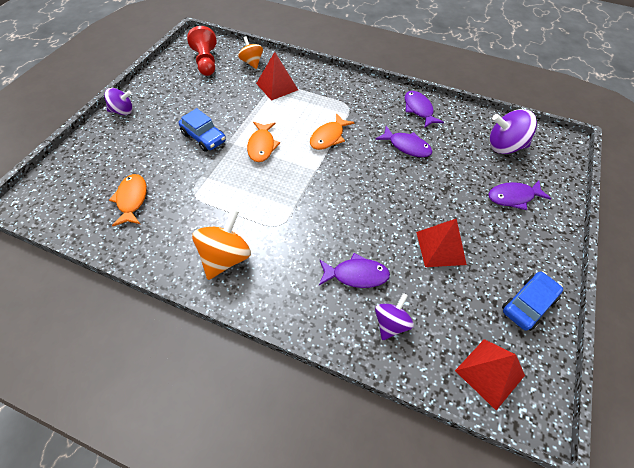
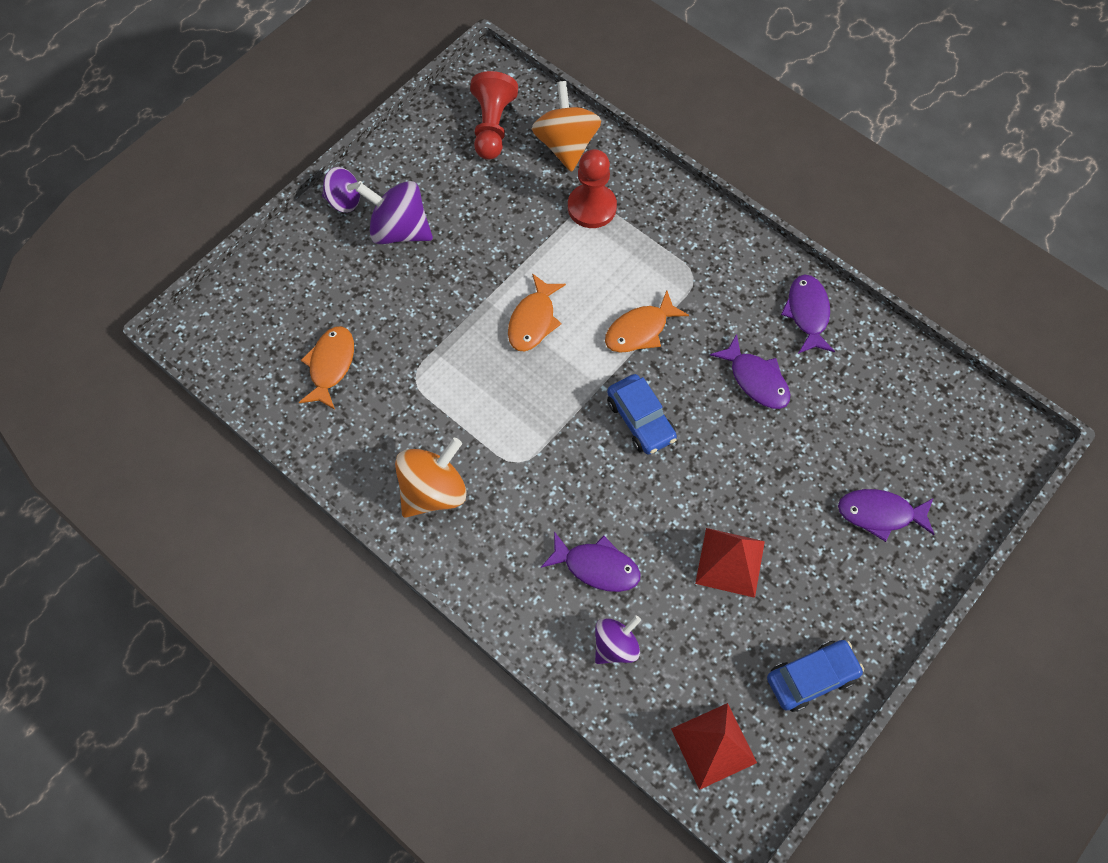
camera: 20 degrees right, 10 degrees up
blue car [179,108,226,152] -> blue car moved to [607,374,677,455]
orange spinning top [238,37,263,69] -> orange spinning top [532,81,601,172], size x1.57
red pyramid [256,52,298,101] -> red pawn [568,149,617,228]
purple spinning top [489,109,537,154] -> purple spinning top moved to [355,181,433,244]

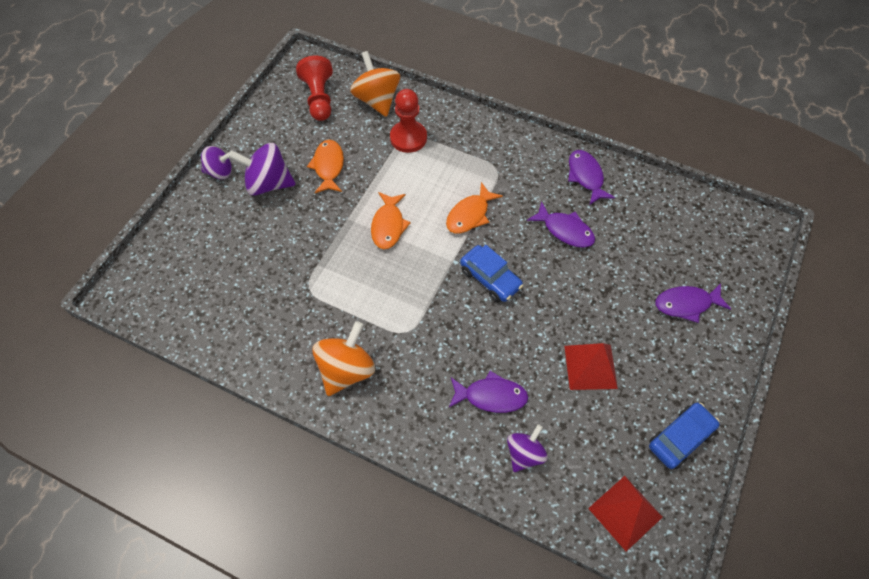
camera: 15 degrees left, 5 degrees down
orange fish [299,326,354,410] -> orange fish moved to [307,140,344,193]

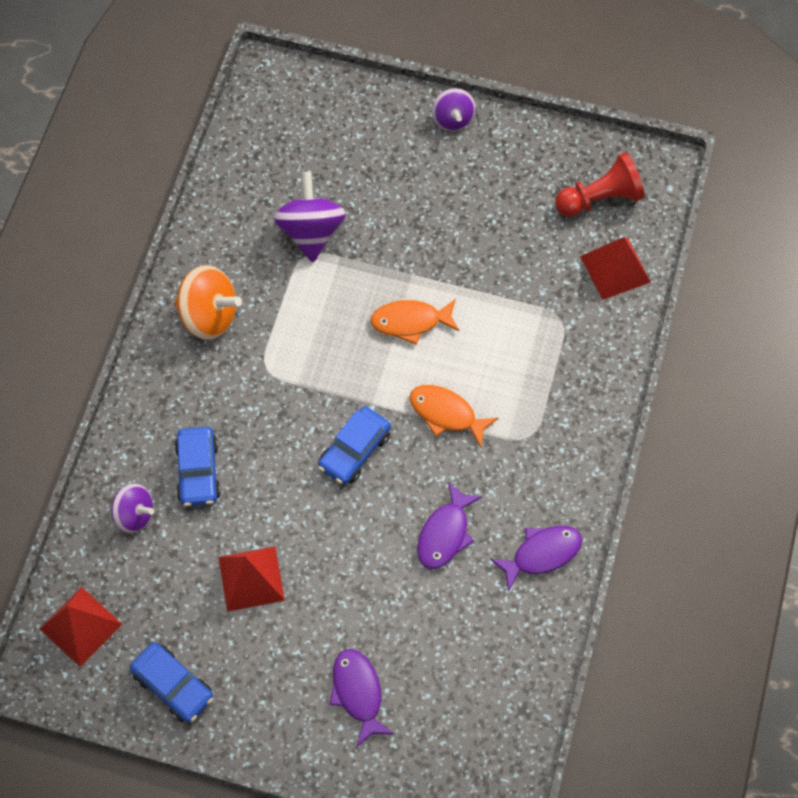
camera: 80 degrees right, 5 degrees up
purple spinning top [228,143,296,196] -> purple spinning top moved to [273,172,346,262]
orange fish [307,140,344,193] -> none
orange spinning top [350,51,400,117] -> red pyramid [580,237,651,300]
red pawn [390,89,427,153] -> none
purple fish [449,371,528,413] -> blue car [174,427,221,506]

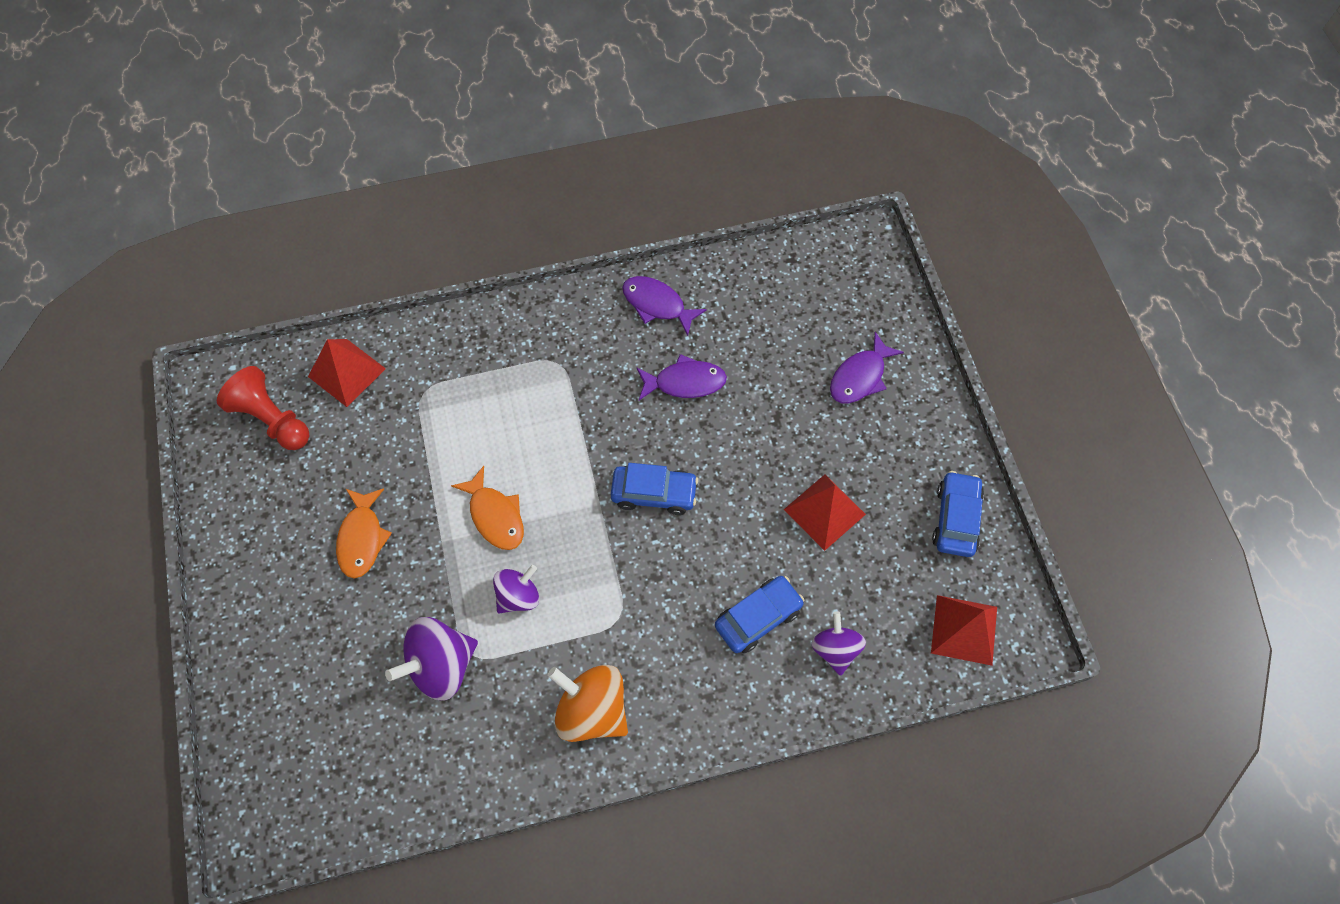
camera: 120 degrees left, 0 degrees up
orange spinning top [174,265,242,340] -> orange spinning top turned 45 degrees counterclockwise [547,665,628,742]
orange fish [409,385,498,447] -> orange fish moved to [336,488,392,578]
purple spinning top [432,88,476,131] -> purple spinning top moved to [493,565,539,614]

